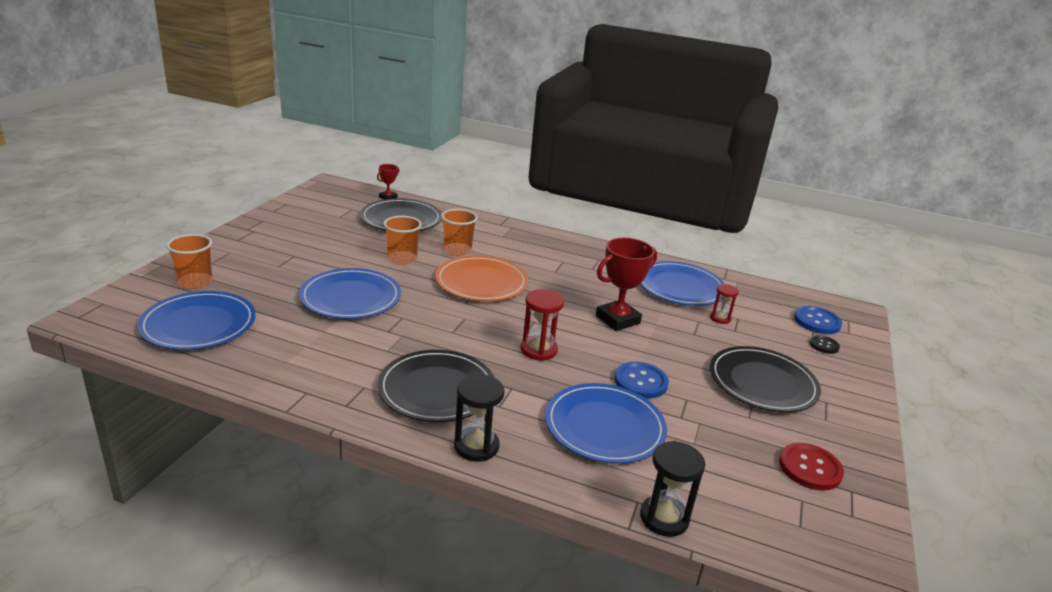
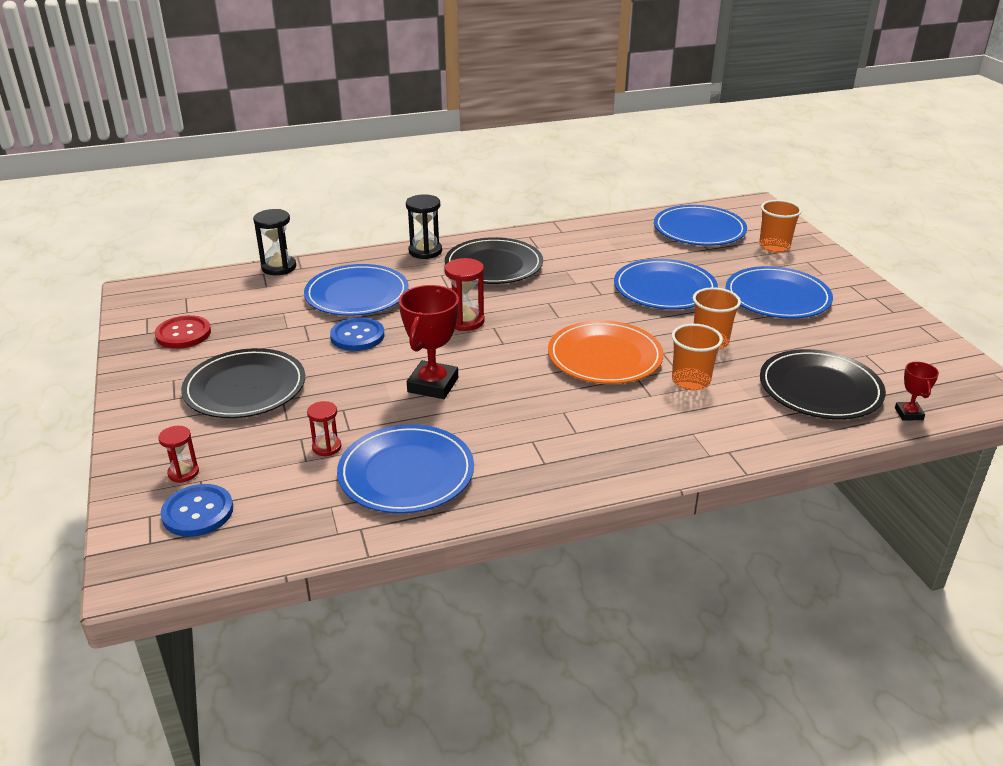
camera: 145 degrees right, 5 degrees up
black button [810,335,840,354] -> red hourglass [158,426,199,483]
none -> blue plate [726,266,833,319]

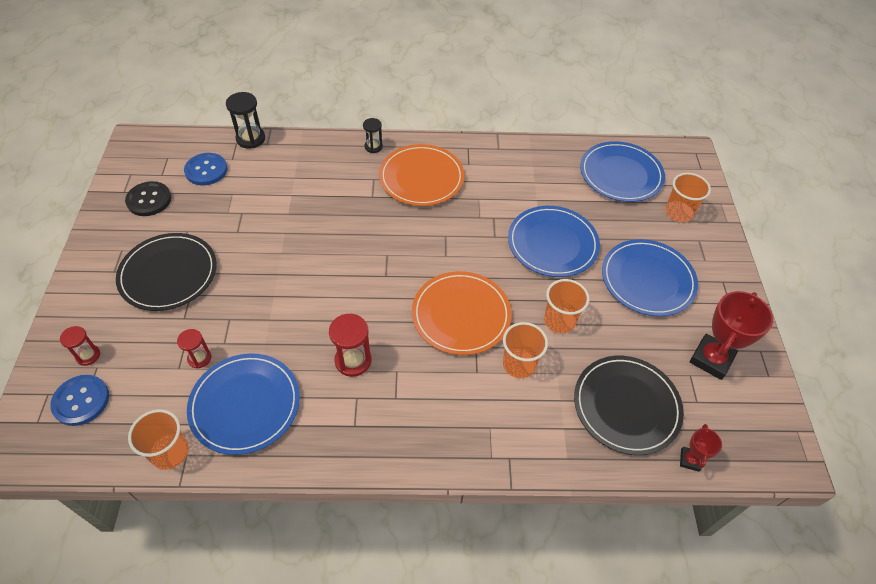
camera: 15 degrees right, 20 degrees up
red button [155,315,211,349] -> black button [125,181,171,216]
blue plate [304,264,409,316] -> none
blue button [330,317,385,351] -> blue button moved to [184,153,228,185]
red trophy [399,285,459,399] -> red trophy moved to [690,291,773,380]
black hourglass [406,194,442,259] -> black hourglass [363,118,383,153], size x0.63
black plate [445,237,543,284] -> orange plate [379,144,465,206]
red hourglass [445,258,485,331] -> red hourglass moved to [329,314,371,377]
none -> orange cup [128,409,189,470]

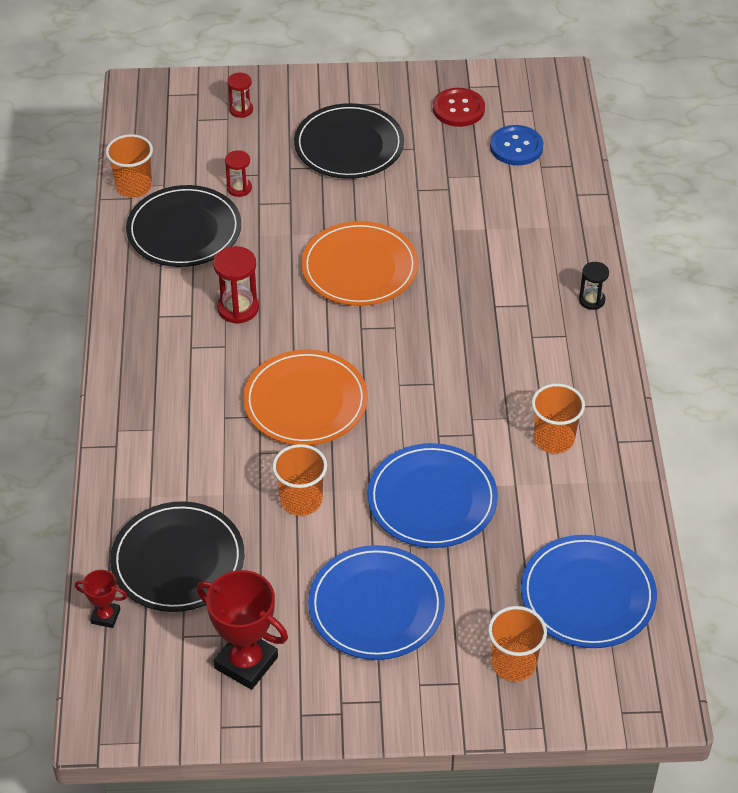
camera: 90 degrees right, 5 degrees down
blue button [50,375,109,426] -> none
black button [125,181,171,216] -> red button [433,88,485,127]
blue plate [187,353,300,455] -> black plate [126,185,241,267]
black hourglass [226,92,265,149] -> none
orange plate [379,144,465,206] -> orange plate moved to [301,221,418,306]
orange cup [503,322,548,378] -> orange cup moved to [532,383,585,453]

